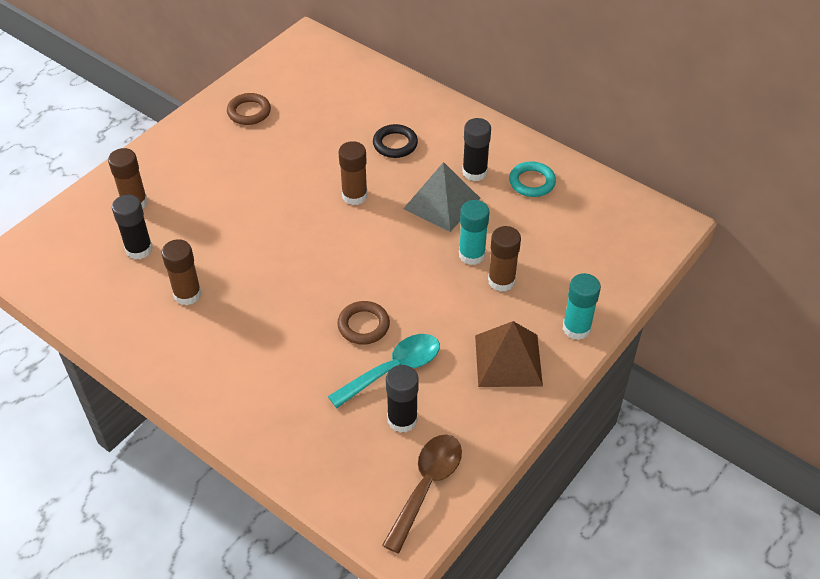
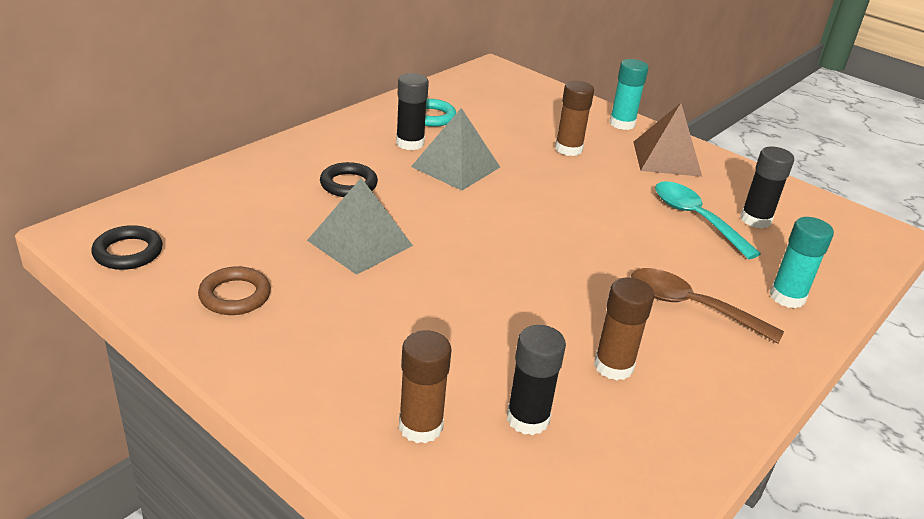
camera: 90 degrees left, 15 degrees down
brown ring [337,301,390,345] -> none
brown glue stick [339,141,368,205] -> none
brown spoon [382,435,462,553] -> brown spoon moved to [631,268,784,344]
turquoise glue stick [459,200,489,265] -> turquoise glue stick moved to [769,217,834,308]
none -> black ring [91,225,163,270]
none -> grey pyramid [307,178,413,275]

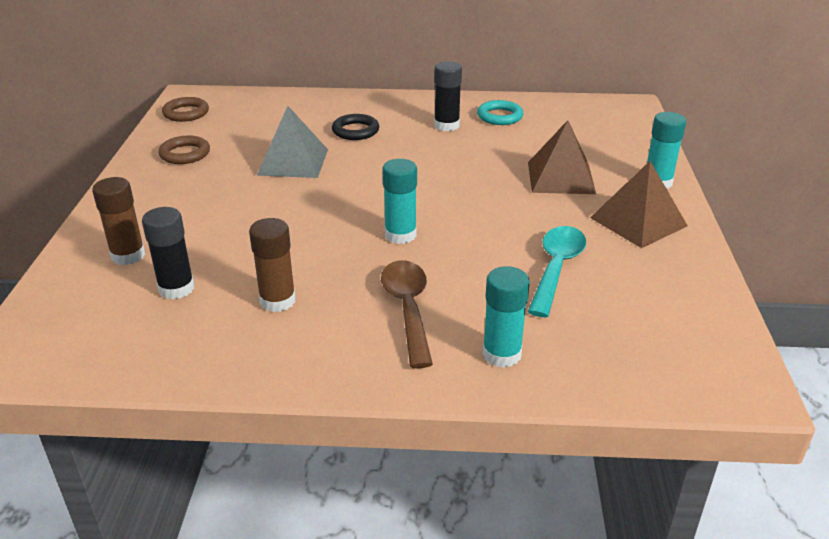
camera: 55 degrees right, 0 degrees up
black ring [91,225,163,270] -> brown ring [162,97,209,122]
grey pyramid [411,108,500,191] -> none
brown glue stick [555,81,594,156] -> brown pyramid [528,120,596,194]
black glue stick [740,146,794,228] -> none
none -> turquoise glue stick [382,159,417,244]

